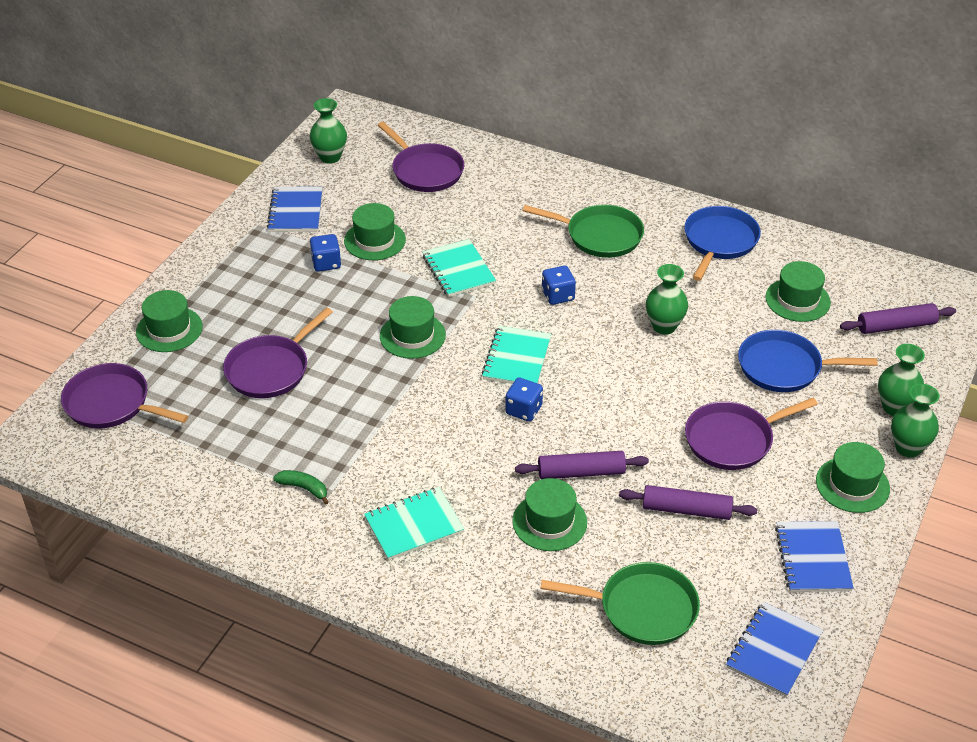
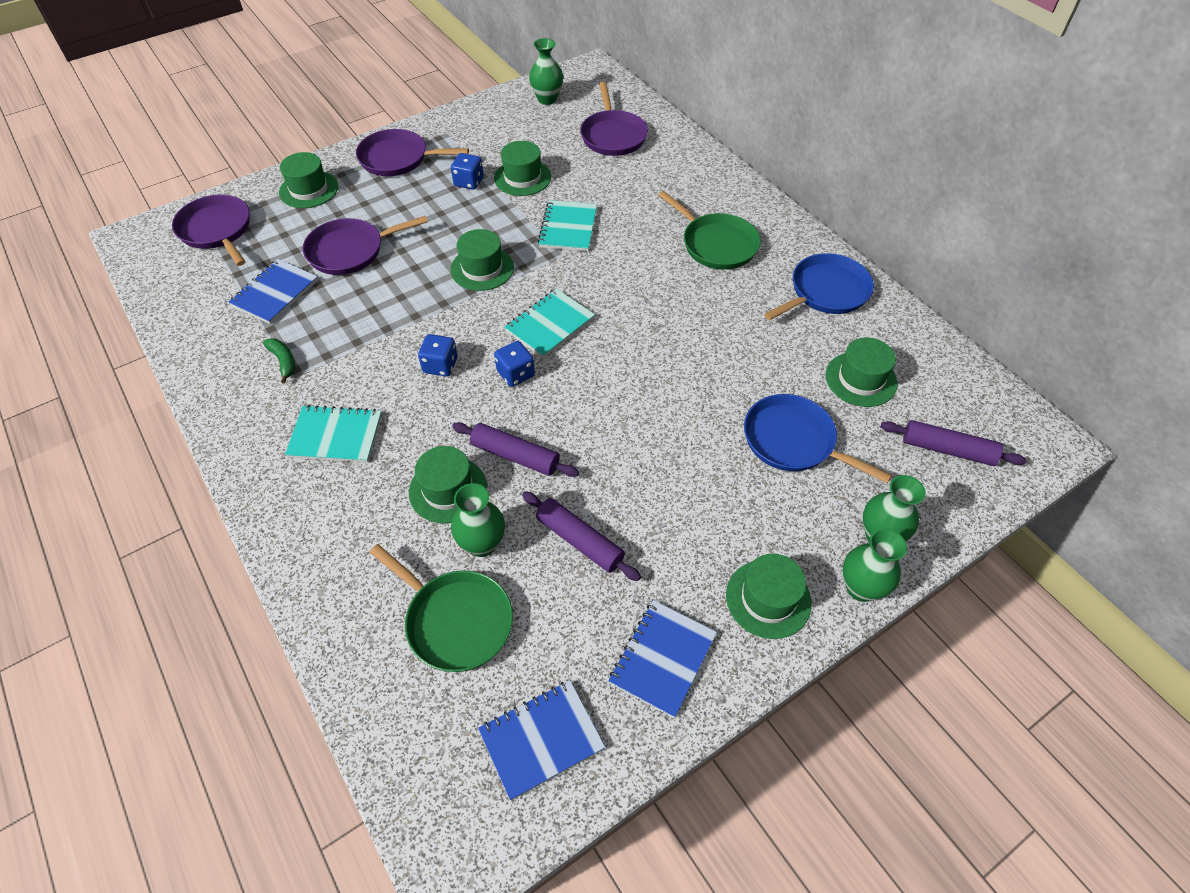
camera: 30 degrees right, 10 degrees up
blue notebook [267,187,323,232] -> blue notebook moved to [228,259,318,324]
blue dice [542,266,576,305] -> blue dice moved to [418,334,458,377]
green vase [646,264,688,335] -> green vase moved to [451,483,505,557]
purple pan [685,398,818,470] -> purple pan moved to [356,129,469,176]

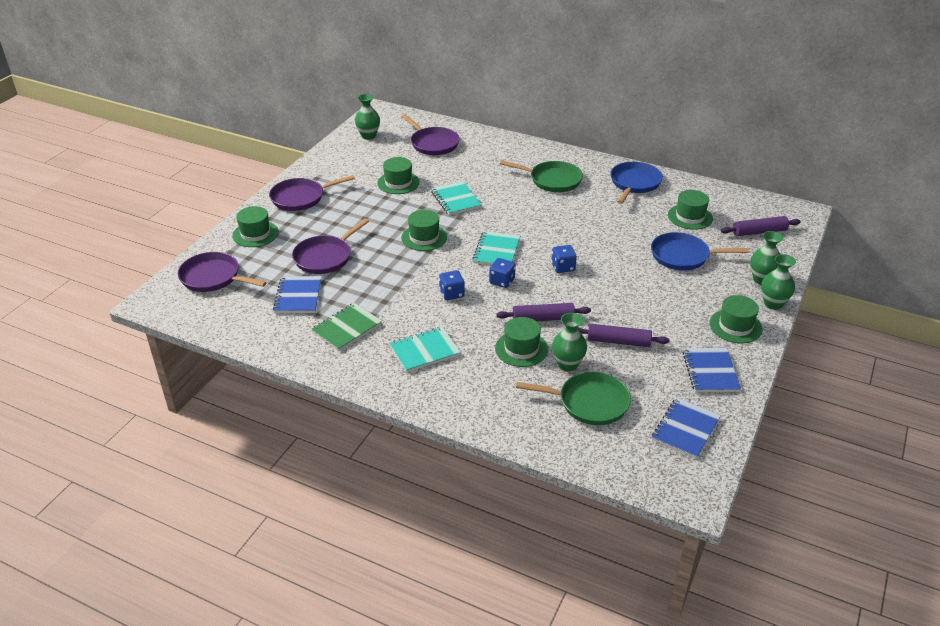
camera: 30 degrees left, 15 degrees down
green banana [263,338,295,384] -> green notebook [311,303,382,351]
blue dice [451,153,484,190] -> blue dice moved to [551,245,577,273]

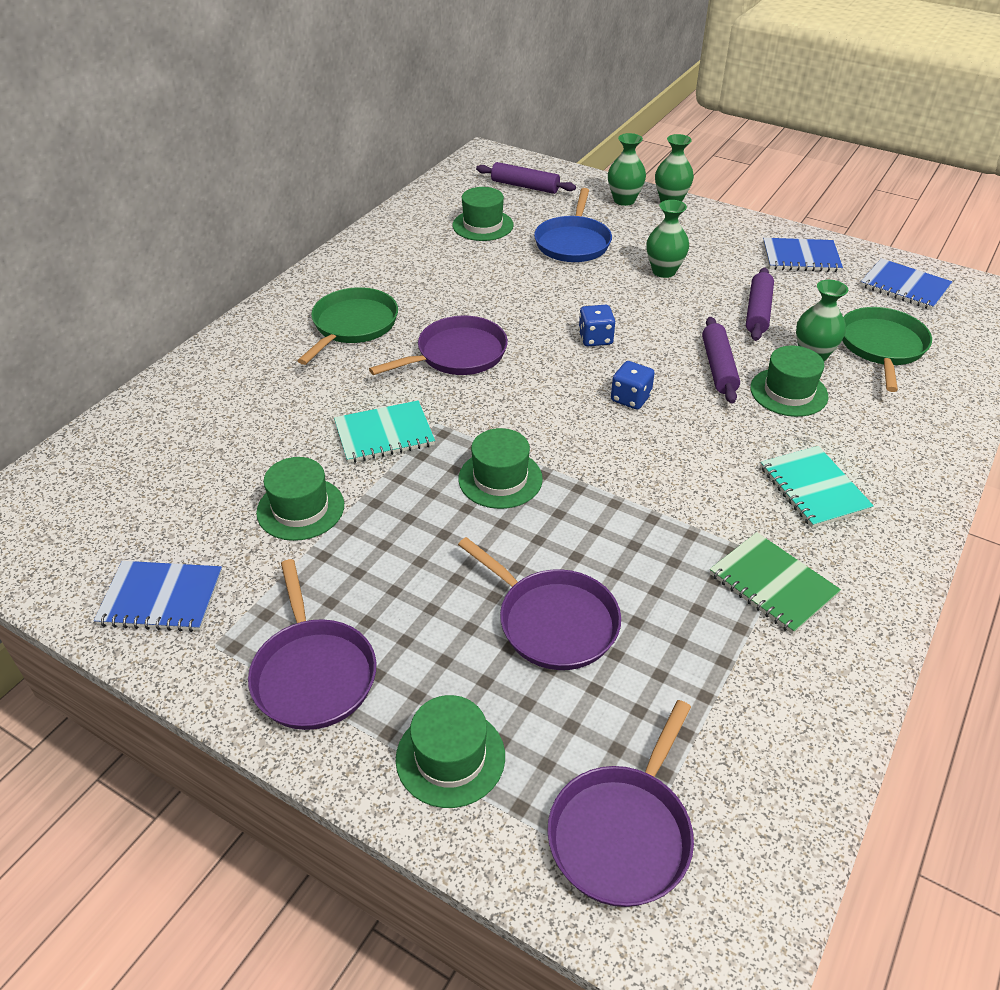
camera: 85 degrees left, 5 degrees up
blue notebook [273,276,321,313] -> blue notebook moved to [94,561,222,632]
green vase [355,94,380,140] -> green vase moved to [646,200,689,278]
purple pan [401,114,460,155] -> purple pan moved to [369,316,508,375]
blue dice [439,270,465,300] -> none
turquoise notebook [472,231,520,265] -> none
blue pan [610,162,663,204] -> none
green hat [710,295,763,343] -> none
purple rolling pin [721,216,801,236] -> purple rolling pin turned 60 degrees counterclockwise [476,162,576,194]

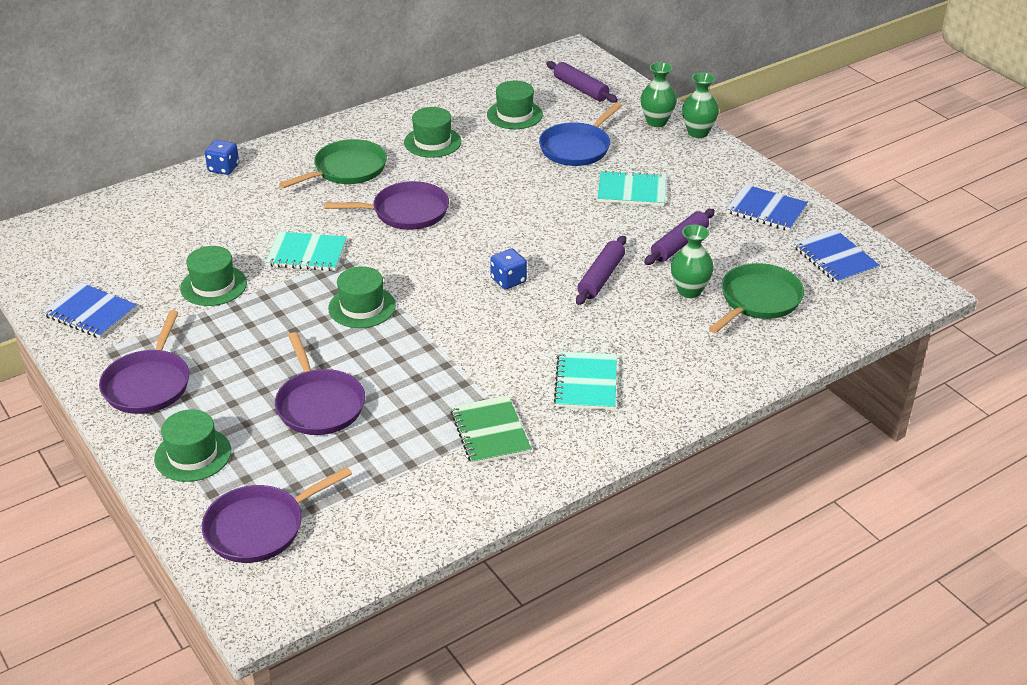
camera: 25 degrees right, 5 degrees down
blue dice [579,305,615,346] -> blue dice moved to [205,140,239,175]
green vase [646,200,689,278] -> turquoise notebook [597,170,666,206]
green hat [750,346,828,417] -> green hat moved to [404,107,461,158]

